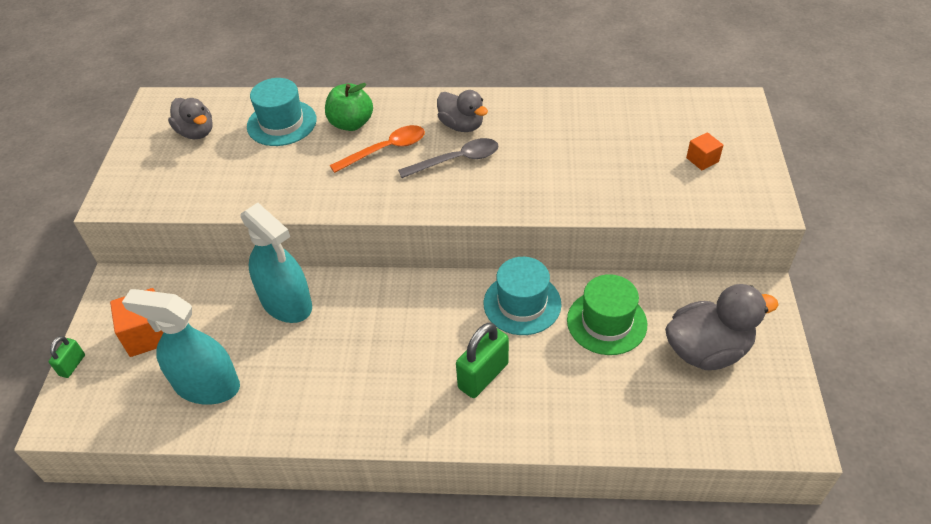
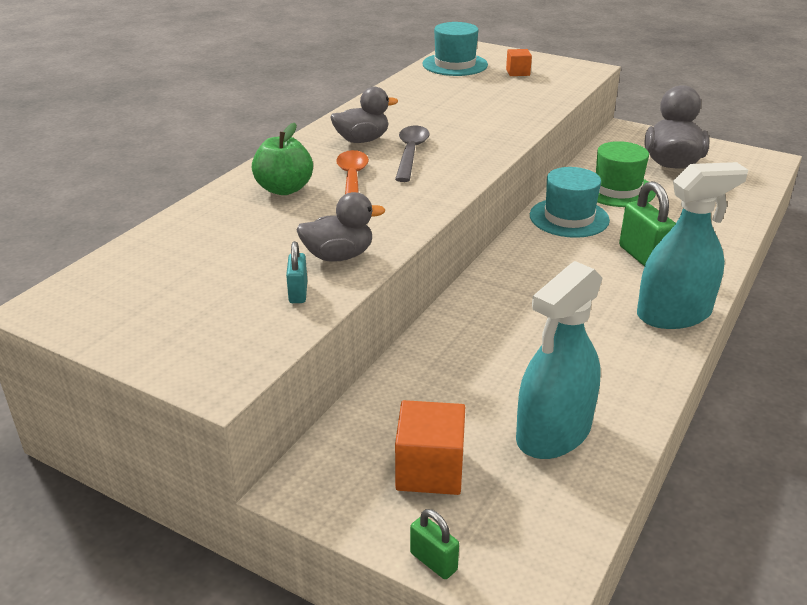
camera: 65 degrees left, 15 degrees down
grey duck [168,98,213,139] -> grey duck moved to [296,192,385,262]
turquoise spray bottle [240,203,312,323] -> turquoise spray bottle moved to [637,162,748,329]
turquoise hat [247,78,317,146] -> turquoise hat moved to [422,22,488,76]
none -> turquoise padlock [286,241,307,303]

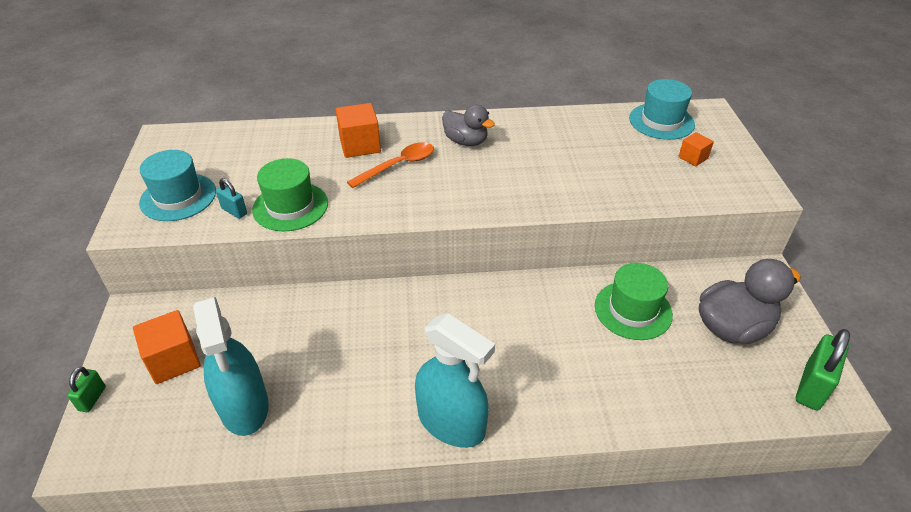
camera: 55 degrees right, 10 degrees up
green apple [252,123,313,195] -> orange cube [336,103,381,158]
turquoise padlock [286,241,307,303] -> turquoise padlock turned 75 degrees clockwise [216,178,247,219]
grey duck [296,192,385,262] -> green hat [252,158,328,231]
grey spoon [395,125,430,182] -> none
turquoise spray bottle [516,261,603,459] -> turquoise spray bottle turned 120 degrees counterclockwise [193,297,269,436]
turquoise hat [530,167,610,238] -> turquoise hat moved to [139,150,216,221]
green padlock [619,181,676,267] -> green padlock moved to [796,329,850,411]

